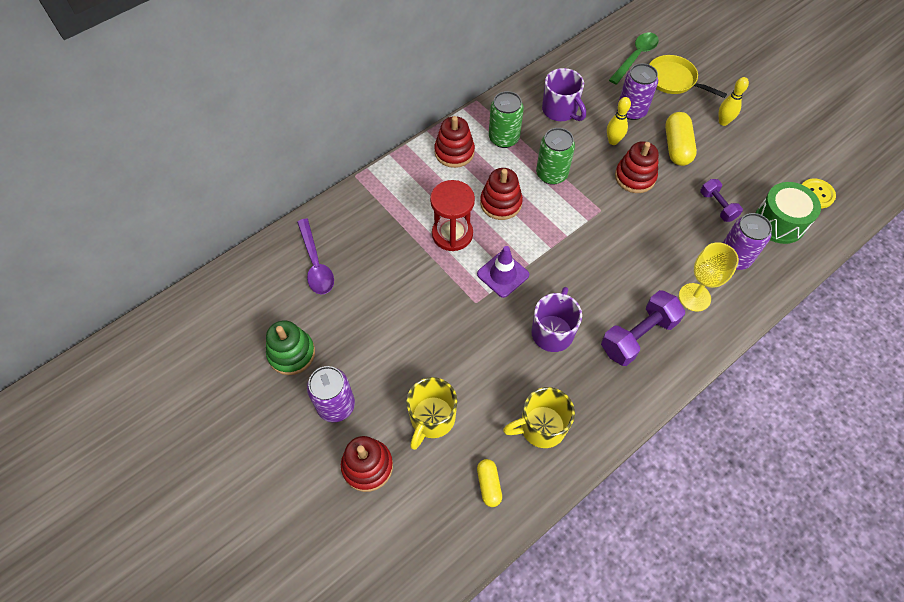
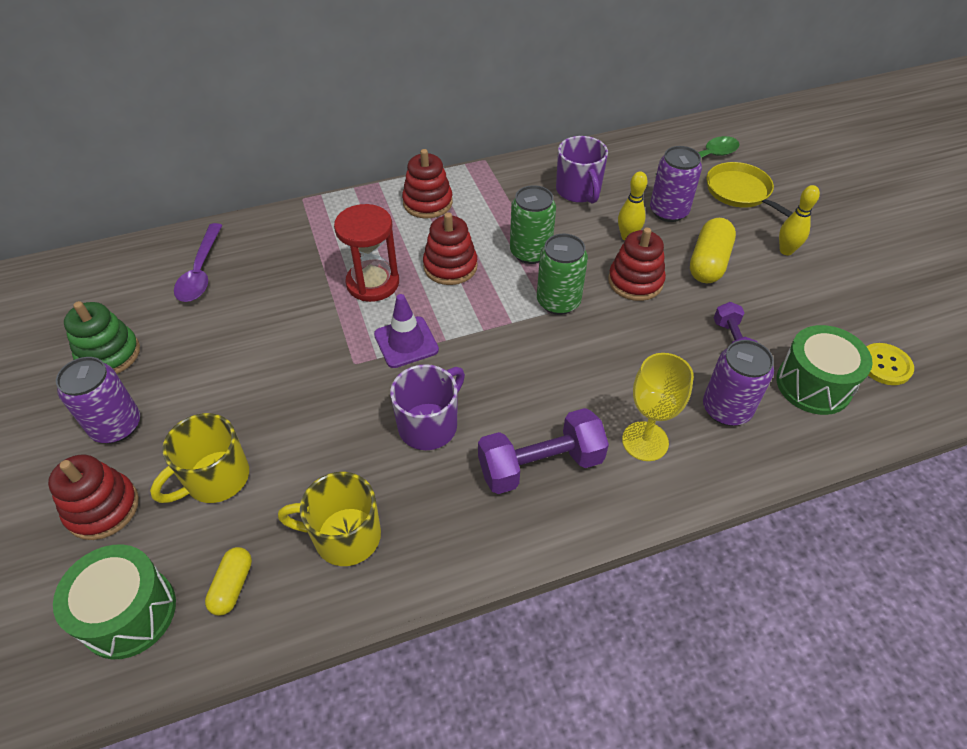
camera: 20 degrees right, 10 degrees down
green can [489,91,524,148] -> green can moved to [537,234,588,315]
none -> green drum [53,544,176,659]

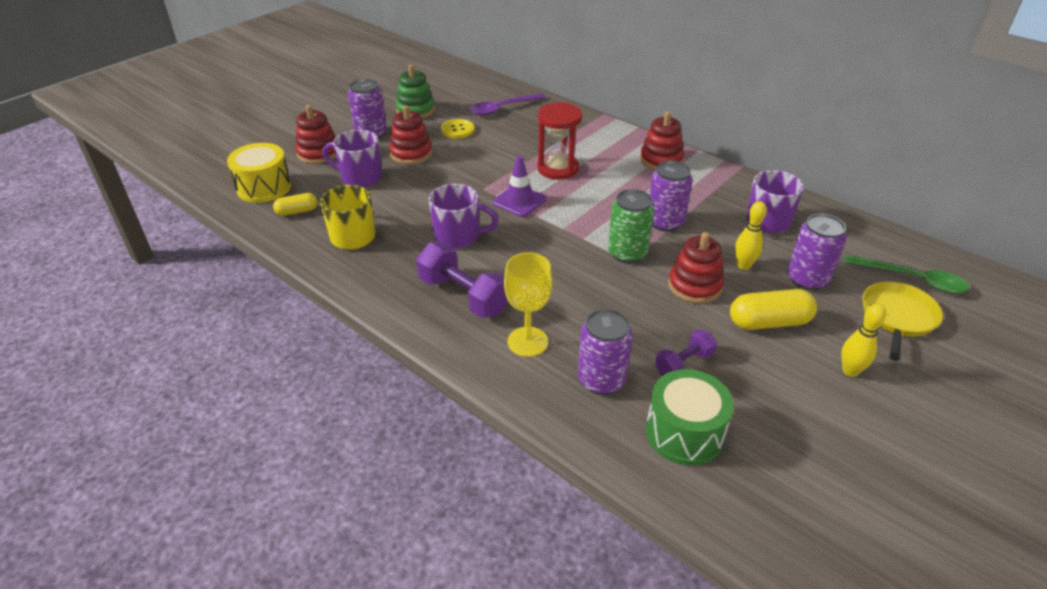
camera: 60 degrees right, 10 degrees down
green drum [53,544,176,659] -> yellow drum [227,143,292,203]
yellow mug [150,413,249,503] -> purple mug [322,130,382,187]
red stacking toy [423,212,478,285] -> red stacking toy moved to [389,105,432,164]
green can [510,185,556,264] -> purple can [650,161,693,232]
yellow button [866,343,914,385] -> yellow button moved to [441,119,475,139]

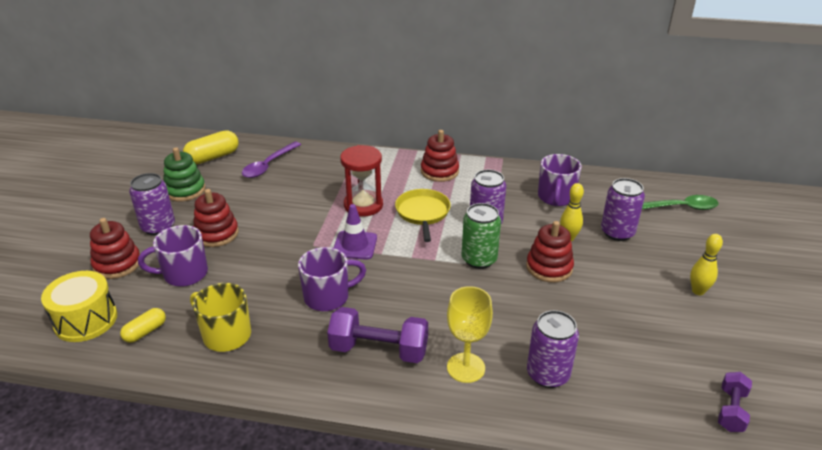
camera: 30 degrees left, 5 degrees down
yellow button [441,119,475,139] -> none
green drum [646,369,734,465] -> none
purple dumbbell [655,329,717,376] -> purple dumbbell moved to [718,372,752,432]
yellow capsule [730,289,817,330] -> yellow capsule moved to [183,130,238,164]
yellow pan [863,282,943,361] -> yellow pan moved to [395,189,451,242]

